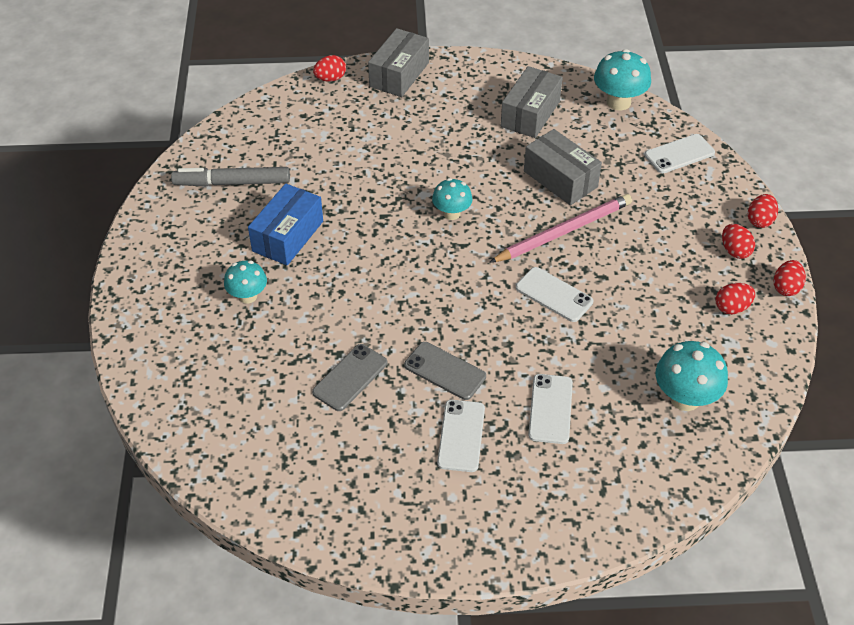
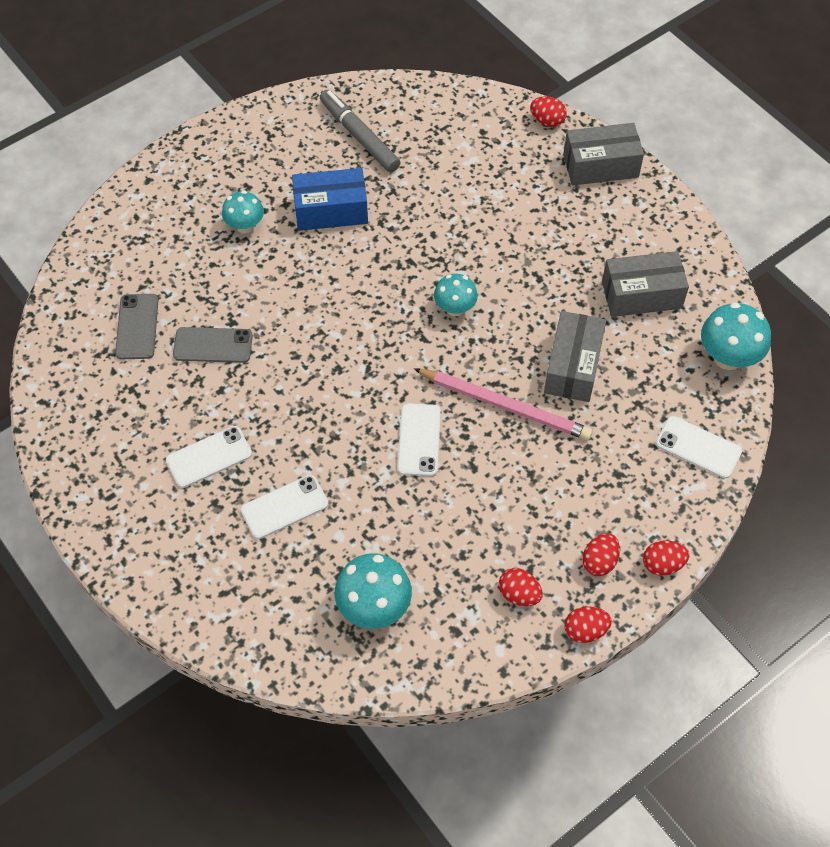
camera: 55 degrees right, 10 degrees up
grey phone [404,342,486,400] -> grey phone moved to [115,294,158,359]

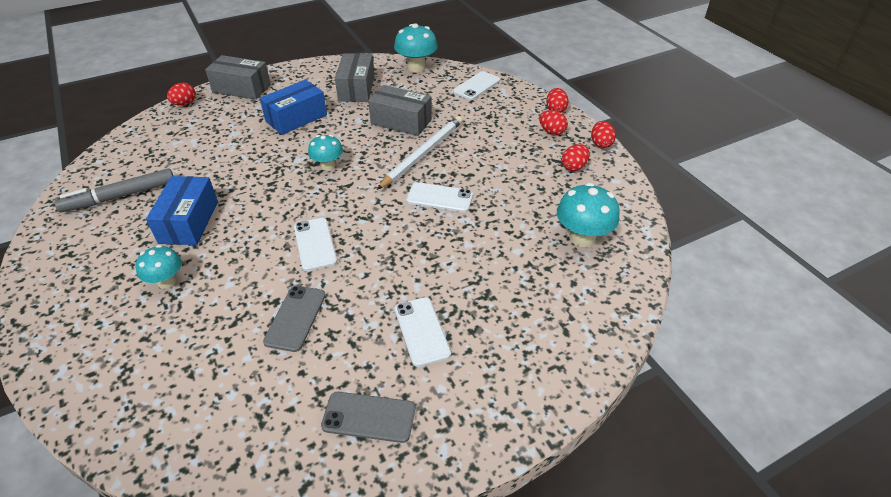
camera: 80 degrees left, 15 degrees down
grey phone [115,294,158,359] -> grey phone moved to [321,392,415,443]
white phone [241,475,329,539] -> white phone moved to [294,218,337,271]
pink pencil [414,368,593,440] -> white pencil [377,116,463,190]
grey box [563,123,644,185] -> grey box turned 75 degrees counterclockwise [205,55,271,100]
none -> blue box [260,79,327,135]

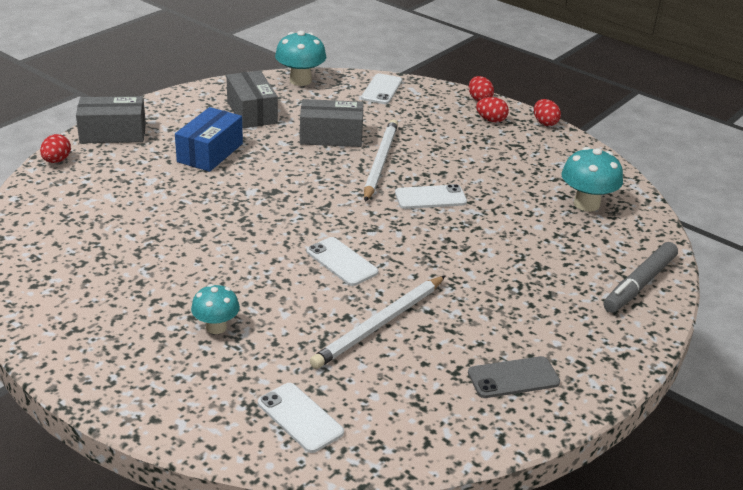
camera: 25 degrees left, 10 degrees down
grey marker [54,168,173,212] -> grey marker moved to [604,242,678,313]
blue box [146,176,218,245] -> none
grey phone [263,286,326,352] -> white pencil [310,276,445,369]
turquoise mushroom [308,135,343,171] -> none
white phone [394,297,451,367] -> white phone moved to [258,383,344,453]
red egg [562,144,590,171] -> none

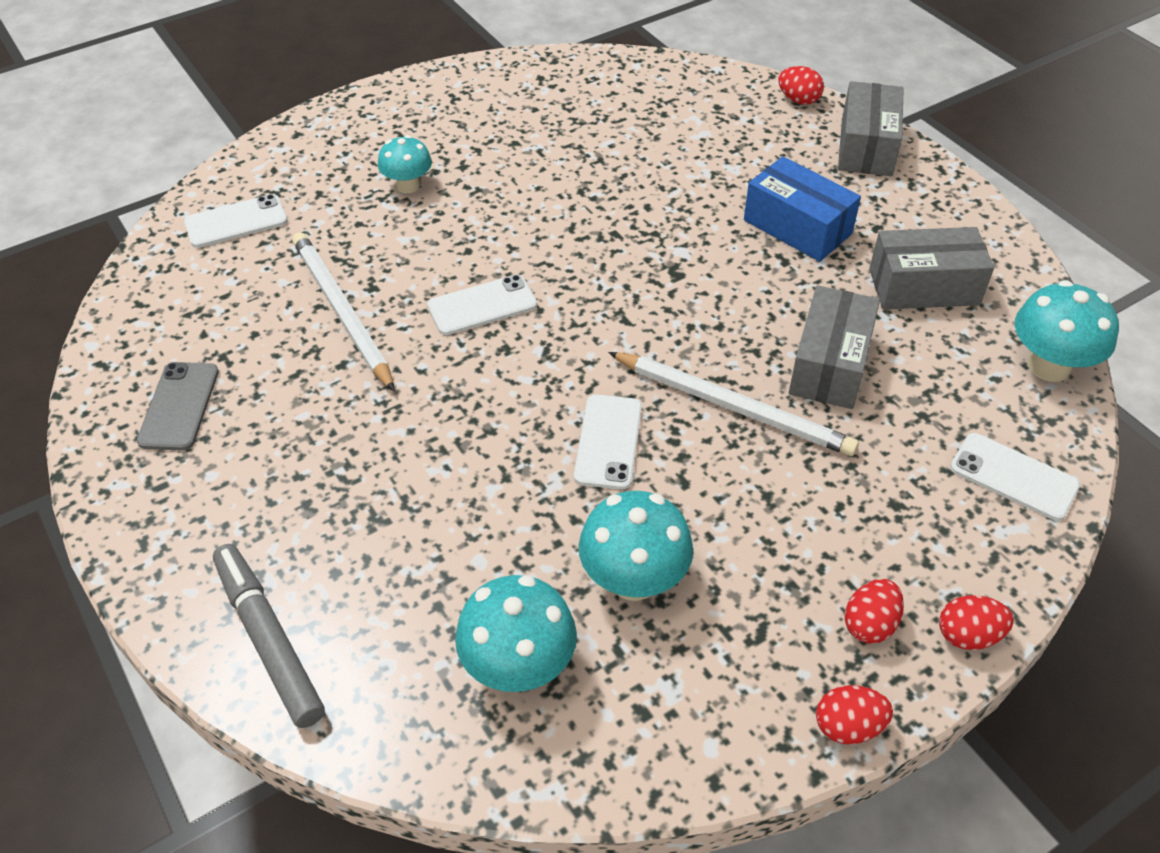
camera: 110 degrees right, 15 degrees up
none -> turquoise mushroom [579,491,693,601]

